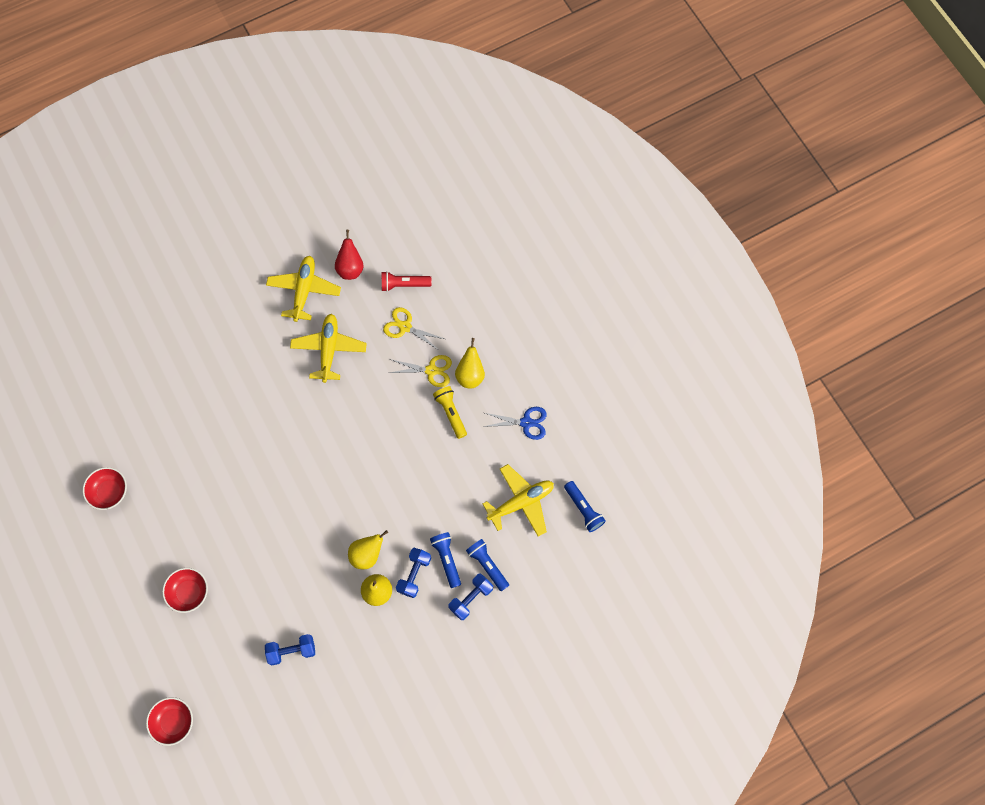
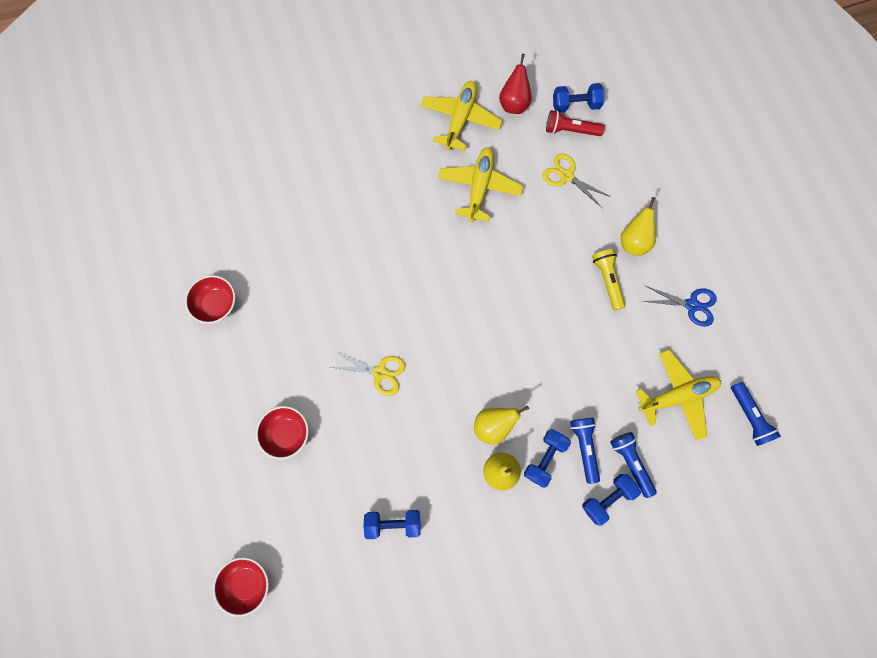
camera: 10 degrees right, 5 degrees up
yellow scissors [390,355,452,387] -> yellow scissors moved to [331,352,406,396]
none -> blue dumbbell [553,83,604,112]

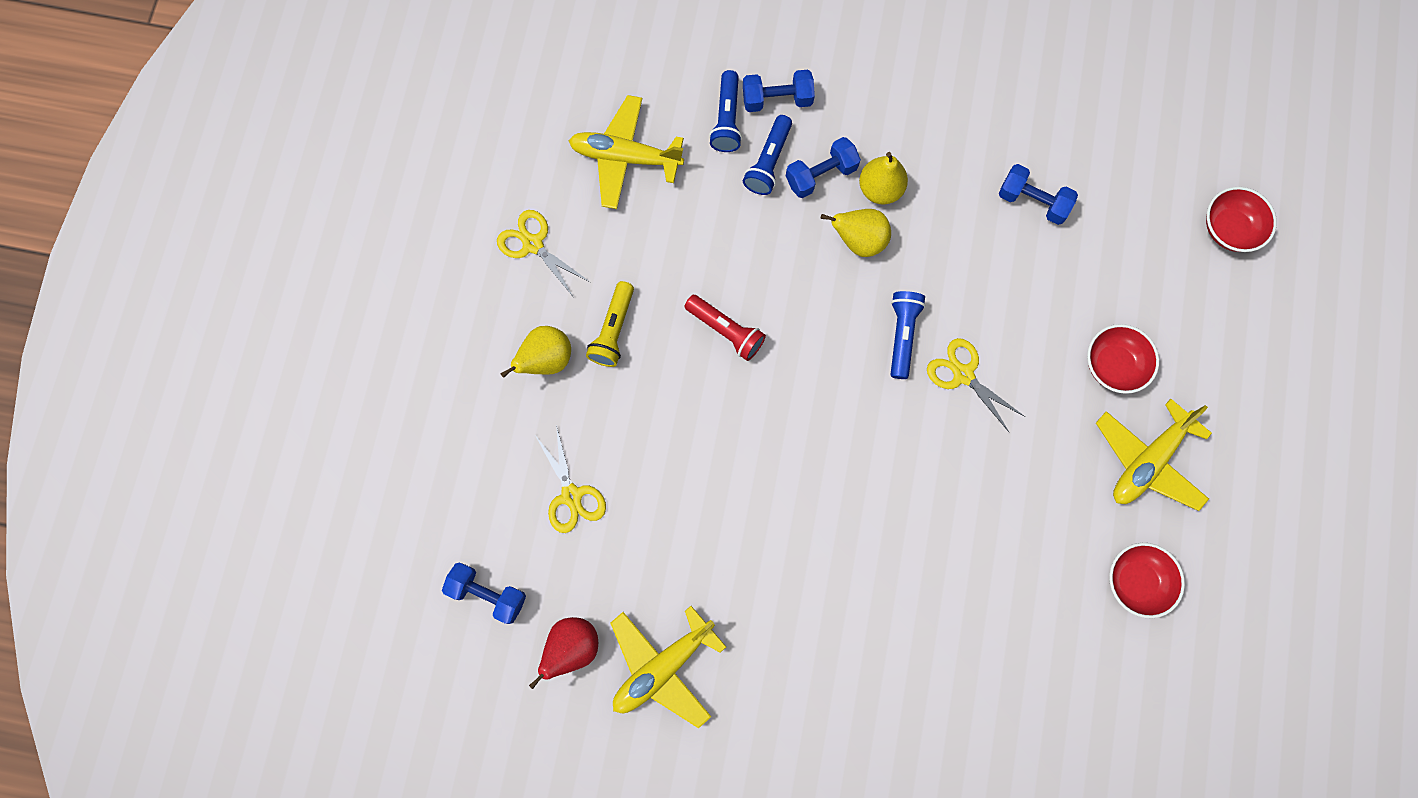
camera: 150 degrees left, 0 degrees up
yellow plane [438,147,523,222] -> yellow plane moved to [1096,399,1212,511]
red flashlight [546,110,605,136] -> red flashlight moved to [684,295,766,361]
blue scissors [642,286,717,327] -> yellow scissors [497,210,590,296]
blue flashlight [731,382,781,446] -> blue flashlight moved to [890,291,926,379]

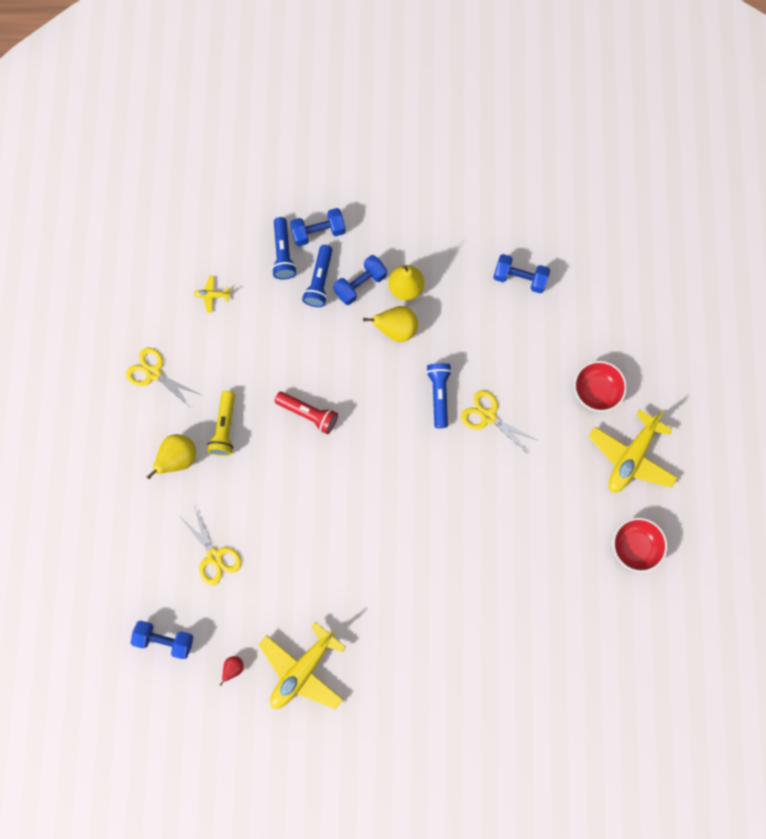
camera: 10 degrees left, 0 degrees up
red pear [529,617,598,689] -> red pear [220,656,244,686], size x0.53
yellow plane [569,95,684,209] -> yellow plane [193,276,231,313], size x0.42
red bowl [1206,187,1277,252] -> none

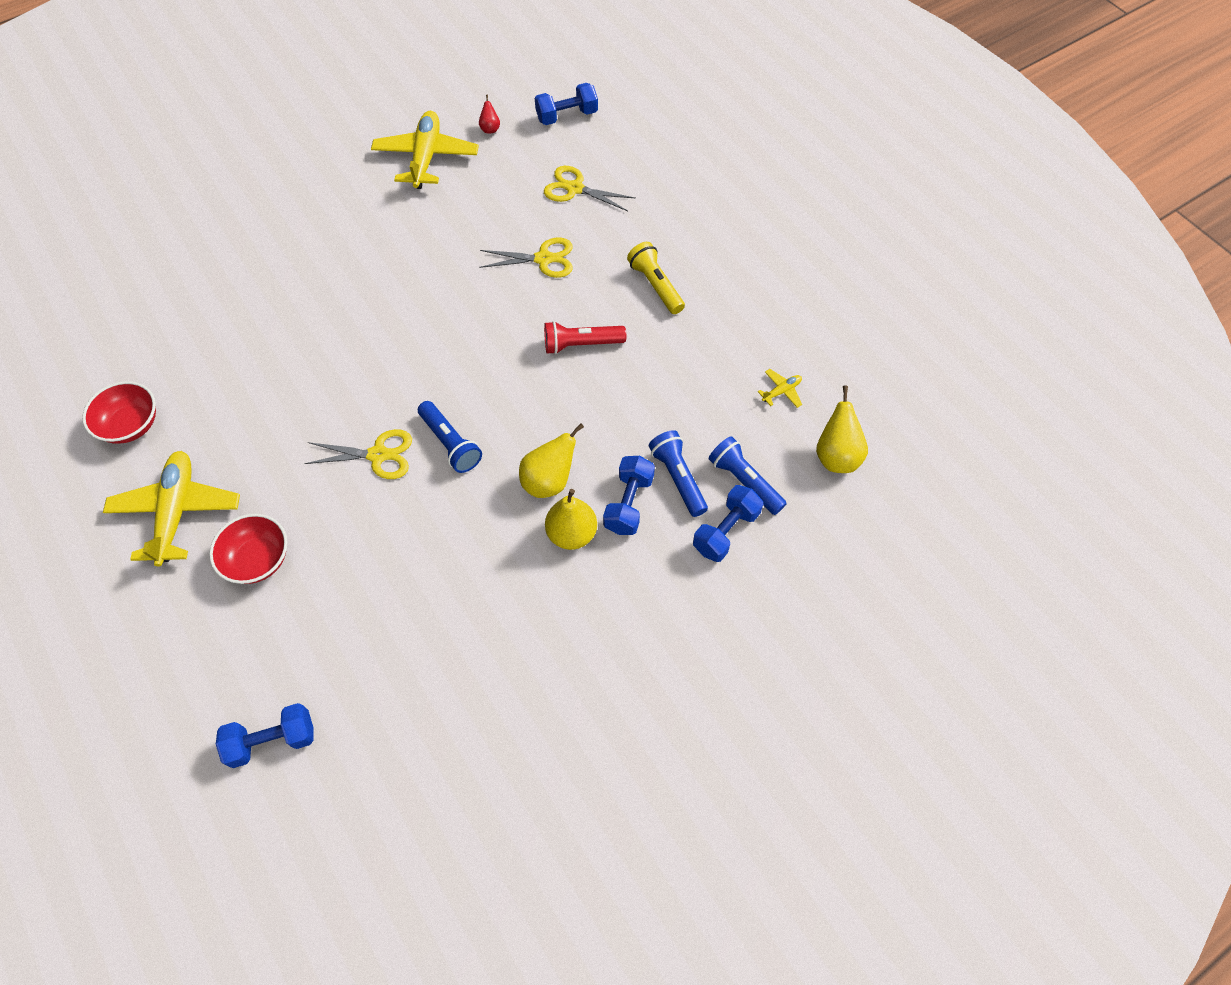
camera: 145 degrees right, 15 degrees down
yellow scissors [126,347,199,406] -> yellow scissors moved to [479,238,573,278]
yellow pear [147,434,196,479] -> yellow pear moved to [816,386,868,473]
blue dumbbell [493,254,550,293] -> blue dumbbell moved to [216,703,314,768]

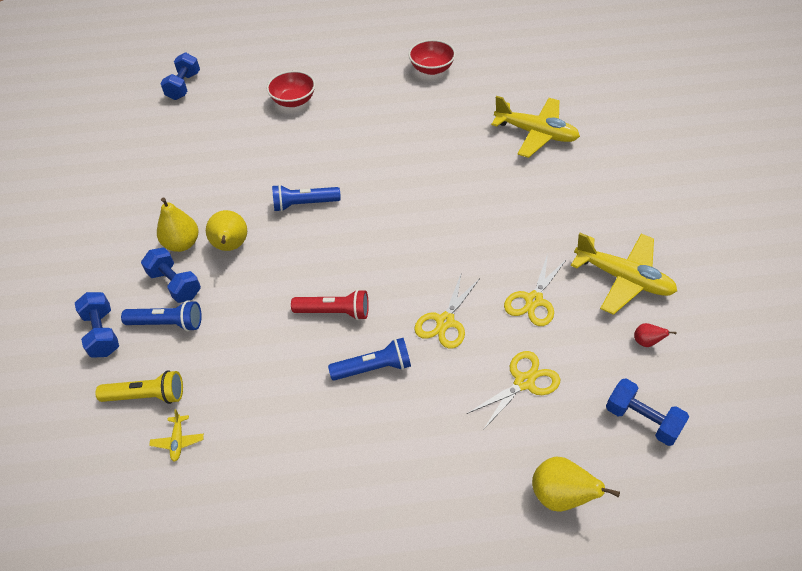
camera: 120 degrees right, 10 degrees down
yellow plane [103,451,240,566] -> yellow plane moved to [491,96,580,158]
yellow scissors [304,429,412,479] -> yellow scissors moved to [504,254,567,326]
blue dumbbell [535,83,598,125] -> blue dumbbell turned 60 degrees counterclockwise [606,378,689,446]
red flashlight [544,321,626,354] -> red flashlight turned 75 degrees clockwise [291,289,369,320]
yellow flashlight [627,242,685,314] -> yellow flashlight moved to [95,370,183,404]
blue flashlight [709,436,787,515] -> blue flashlight moved to [328,338,411,381]
yellow pear [816,386,868,473] -> yellow pear moved to [532,456,620,512]

